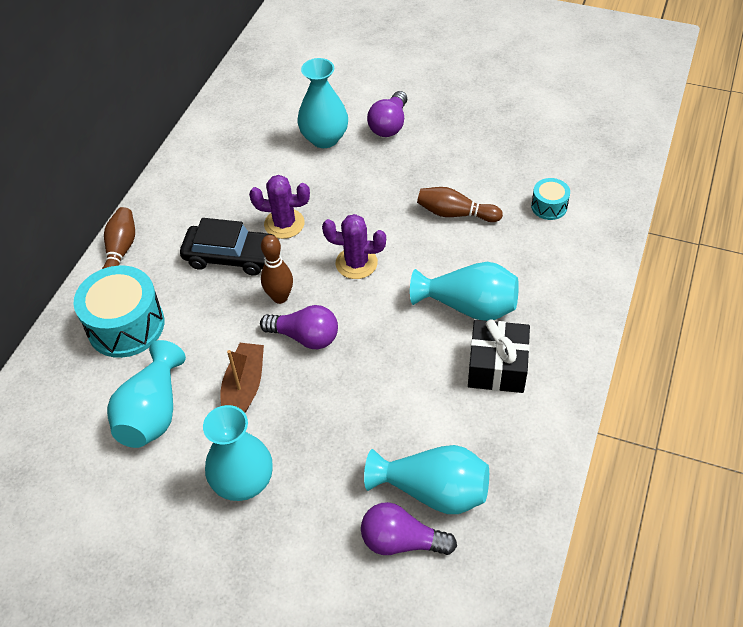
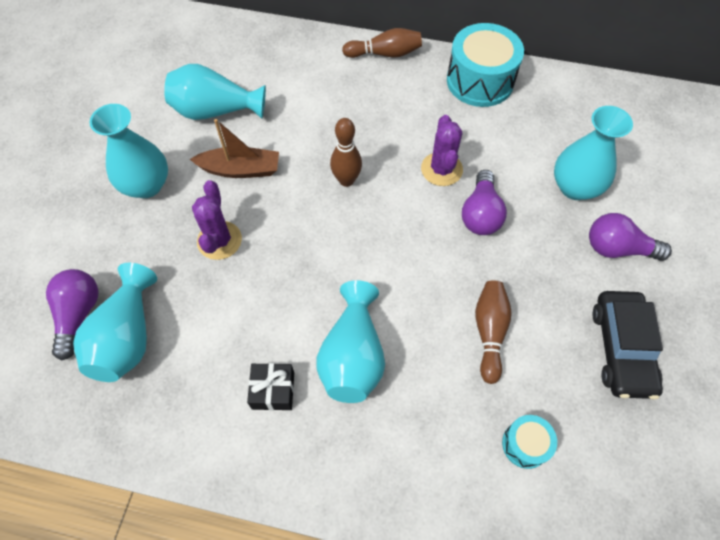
camera: 80 degrees right, 10 degrees up
turquoise drum [74,265,164,358] -> turquoise drum moved to [447,23,524,107]
black car [180,218,275,276] -> black car moved to [592,291,663,399]
purple light bulb [260,305,338,349] -> purple light bulb moved to [462,170,507,235]
purple cactus [322,214,386,279] -> purple cactus moved to [192,180,242,260]
black gift [468,319,530,393] -> black gift [247,363,294,410], size x0.65

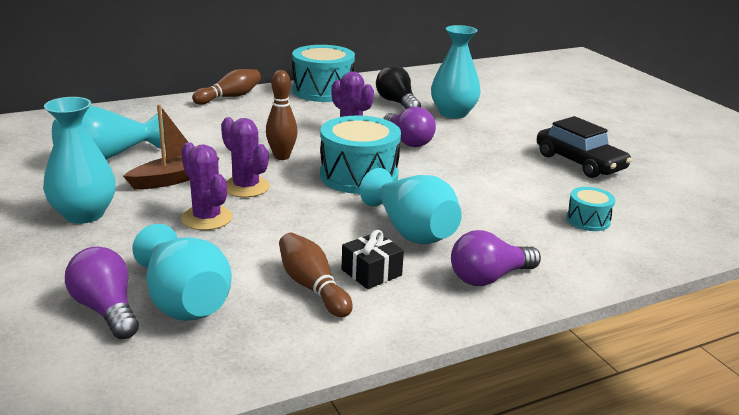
camera: 40 degrees left, 35 degrees down
brown bowling pin [475,280,512,384] -> brown bowling pin moved to [279,233,353,318]
purple light bulb [589,213,672,261] -> purple light bulb moved to [451,230,541,286]
none -> purple cactus [221,117,270,197]
none -> turquoise drum [320,116,401,194]
none -> black light bulb [376,65,421,109]

